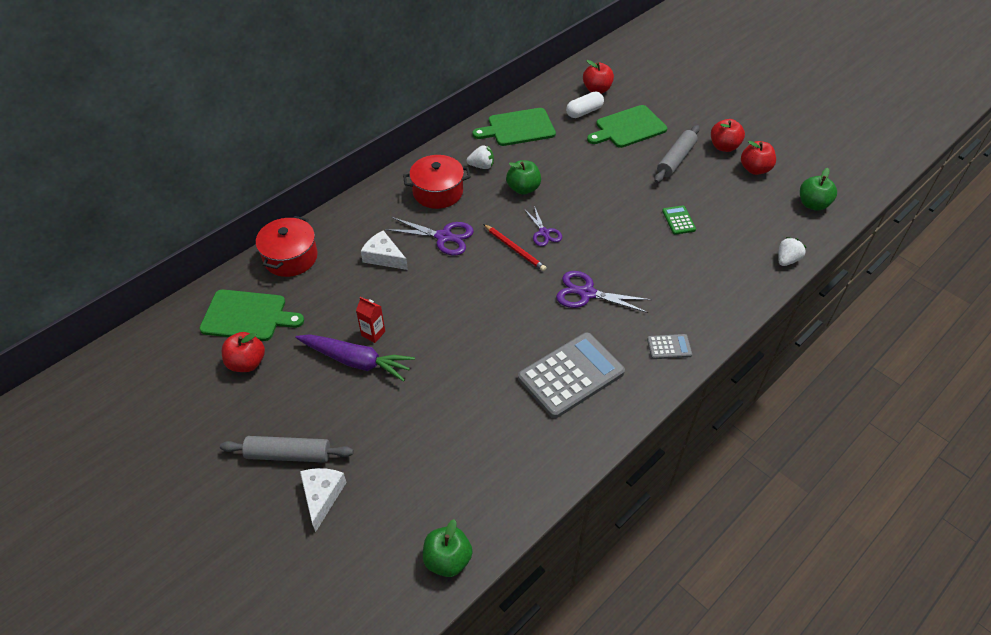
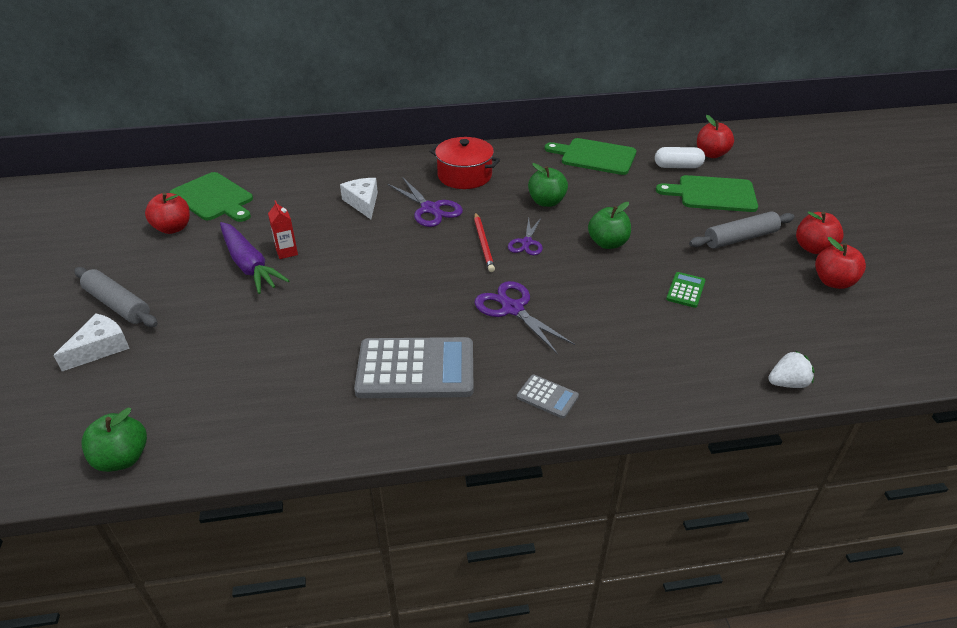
camera: 35 degrees right, 10 degrees down
red pot [256,216,318,277] -> none
white strawberry [467,145,494,169] -> none
green apple [800,168,837,210] -> green apple moved to [588,202,631,249]

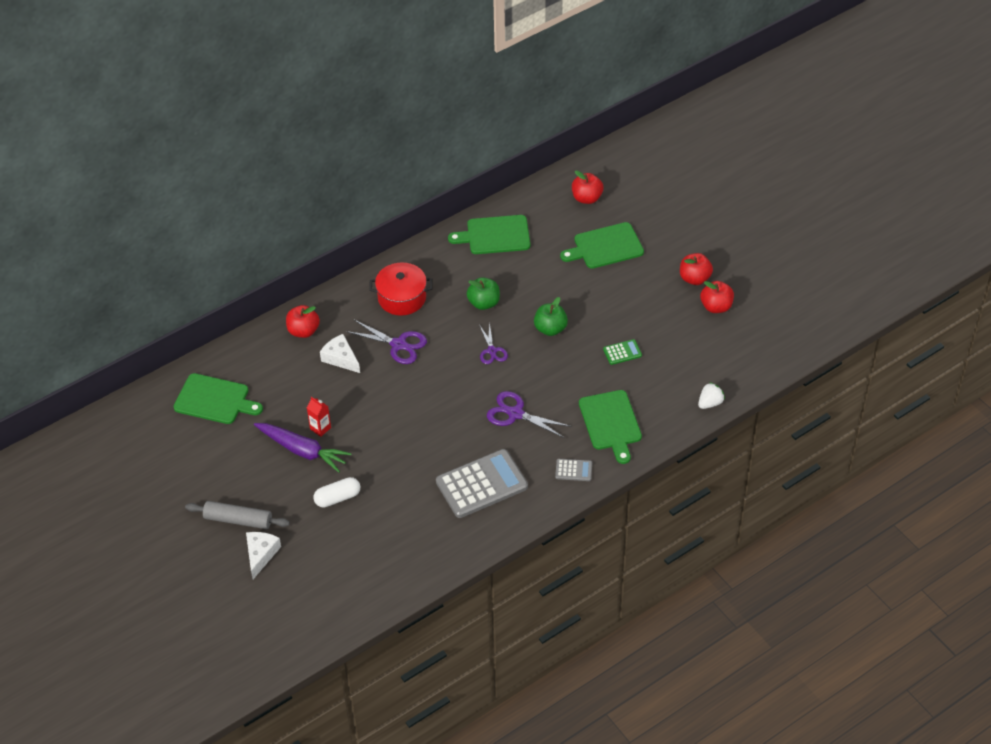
camera: 25 degrees left, 10 degrees up
green apple [81,408,147,472] -> none
red apple [145,193,190,234] -> red apple moved to [286,305,320,338]
red pencil [474,212,495,272] -> none
white capsule [655,147,705,168] -> white capsule moved to [313,477,360,508]
green calculator [666,272,705,308] -> green calculator turned 75 degrees clockwise [603,339,642,365]
grey rolling pin [689,211,795,249] -> none
none -> green cutting board [579,390,642,464]

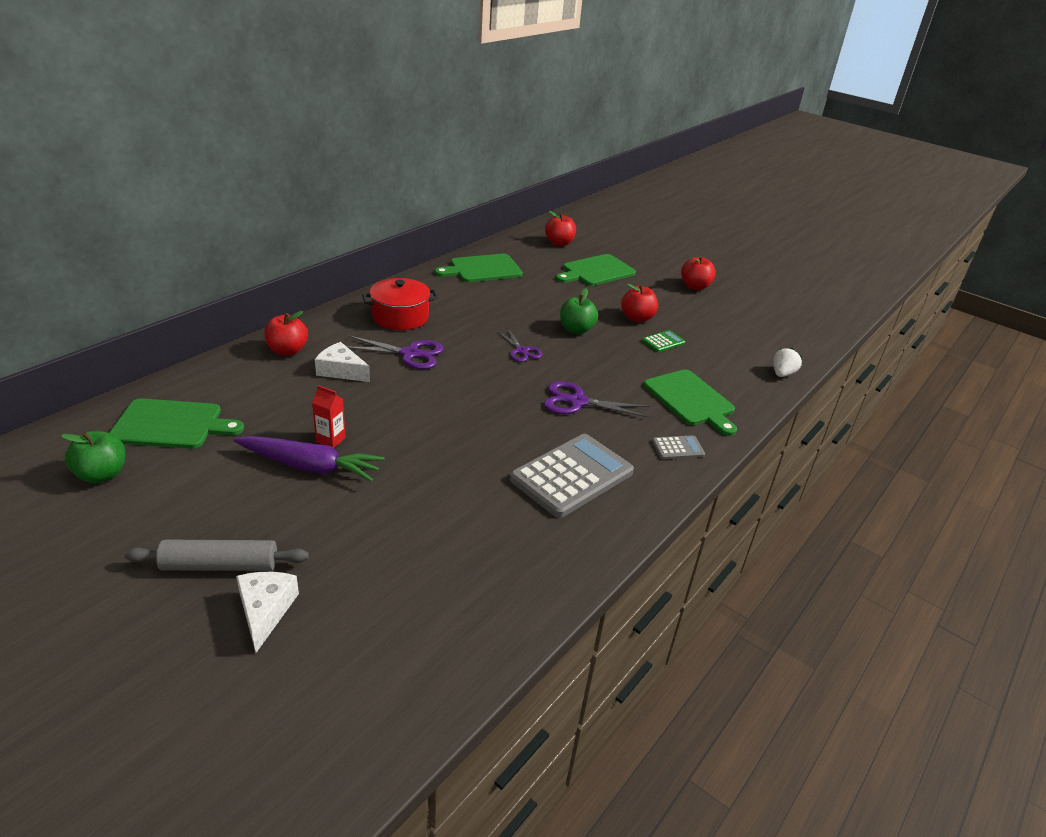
camera: 20 degrees left, 15 degrees down
white capsule [313,477,360,508] -> none
green apple [467,277,500,310] -> green apple moved to [61,431,125,483]
red apple [700,281,734,313] -> red apple moved to [621,284,658,322]

